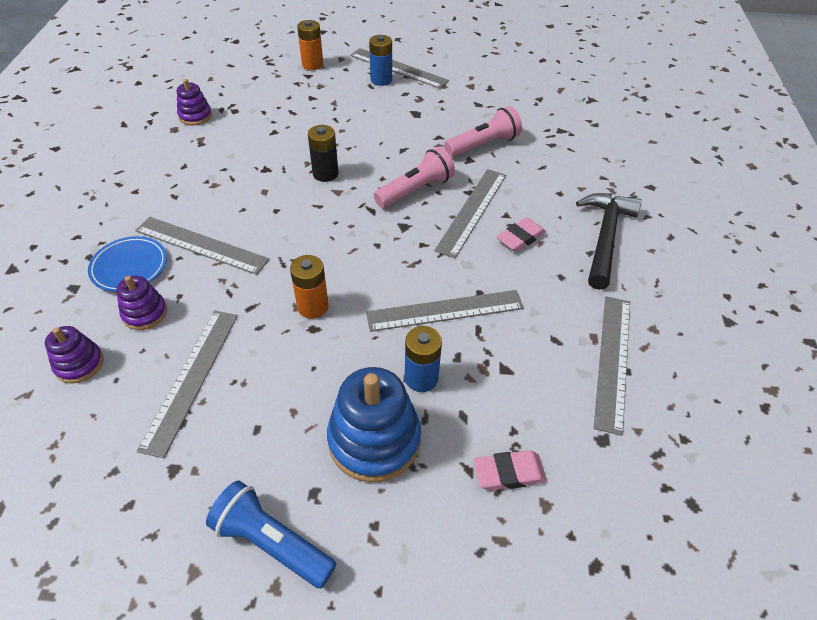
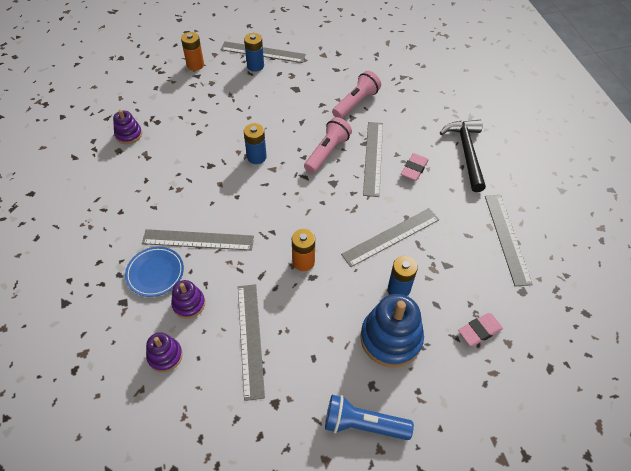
camera: 20 degrees left, 5 degrees up
black battery [308,125,339,182] -> blue battery [244,123,267,164]

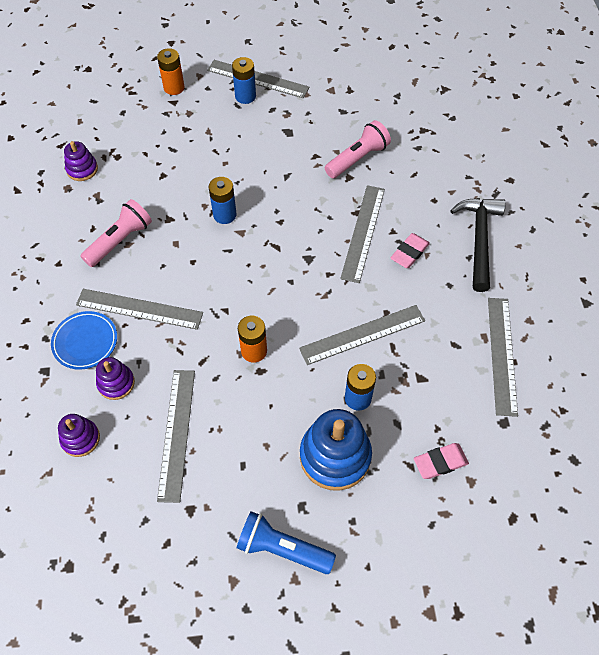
camera: 10 degrees right, 5 degrees up
pink flashlight [304,117,352,174] -> pink flashlight moved to [80,199,152,267]

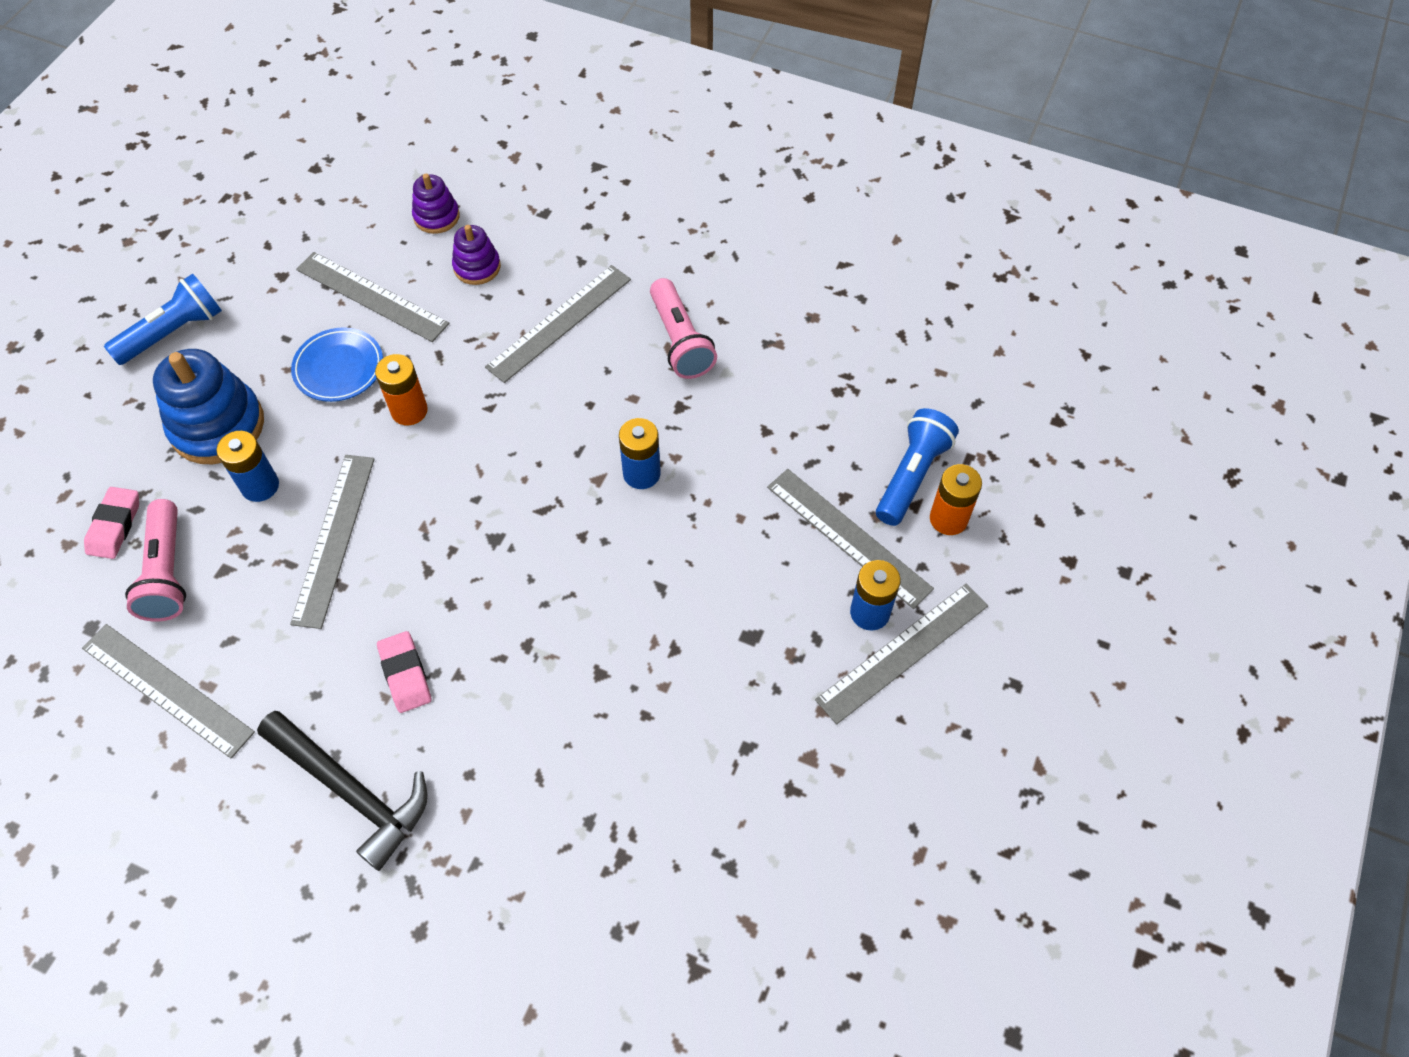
camera: 120 degrees right, 0 degrees up
blue plate [51,311,117,370] -> blue plate moved to [291,327,383,402]
purple stacking toy [64,141,98,181] -> none
pink flashlight [325,120,391,178] -> pink flashlight moved to [125,499,186,622]
grey ruler [340,185,385,283] -> grey ruler moved to [767,469,934,609]
none -> blue flashlight [876,408,959,526]

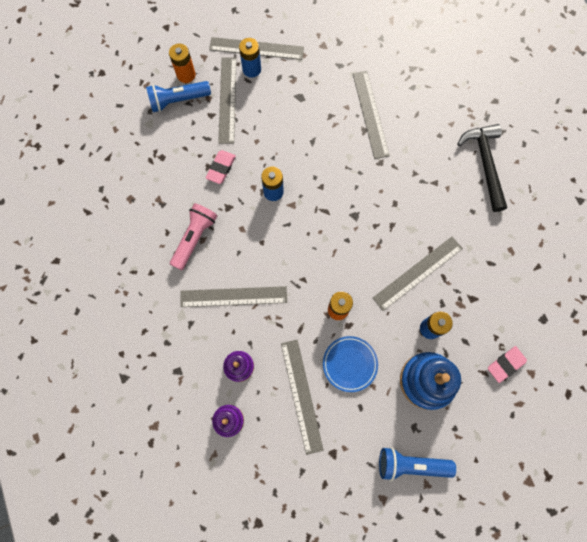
camera: 135 degrees left, 15 degrees up
grey ruler [82,624,255,759] -> grey ruler moved to [353,71,390,159]
pink flashlight [125,499,186,622] -> none
pink eraser [377,631,431,713] -> pink eraser moved to [206,150,236,184]

